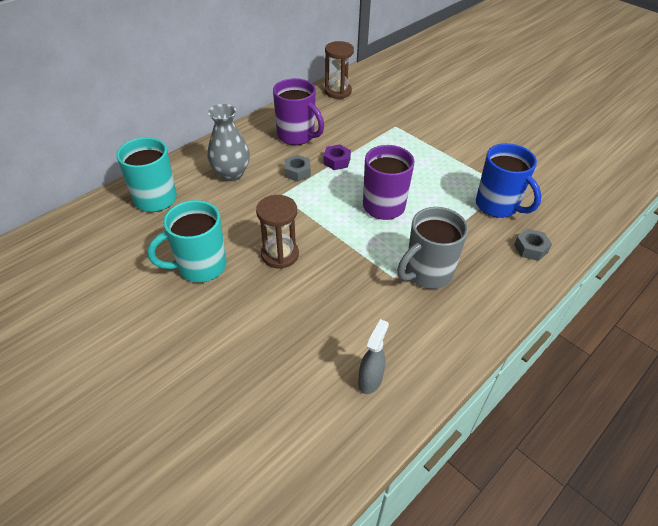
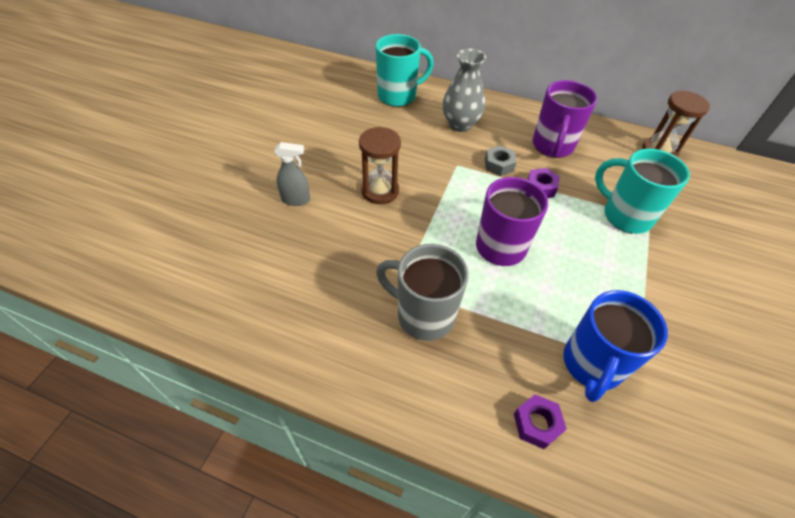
camera: 65 degrees right, 5 degrees up
turquoise mug [147,200,226,282] -> turquoise mug moved to [595,149,690,234]
grey spray bottle [358,319,389,394] -> grey spray bottle moved to [274,142,310,206]
grey nut [514,229,552,261] -> purple nut [514,394,567,449]

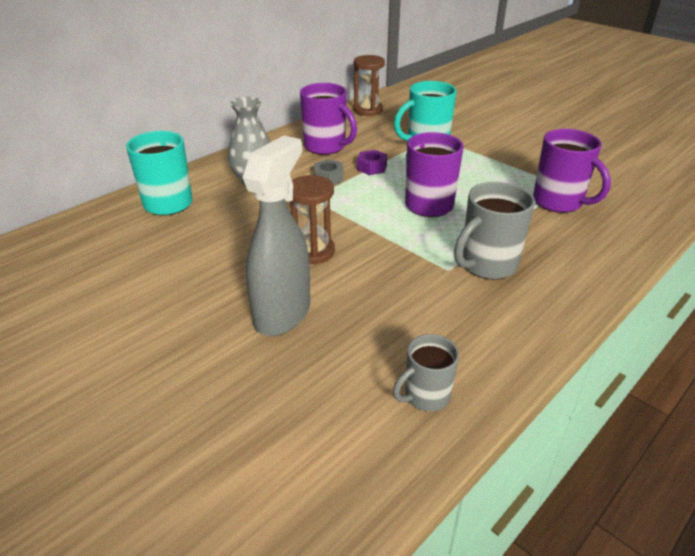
camera: 65 degrees left, 15 degrees down
grey spray bottle [274,142,310,206] -> grey spray bottle [242,136,310,336], size x1.98
purple nut [514,394,567,449] -> none
blue mug [563,290,668,402] -> purple mug [533,129,611,213]
none -> grey mug [393,334,459,412]

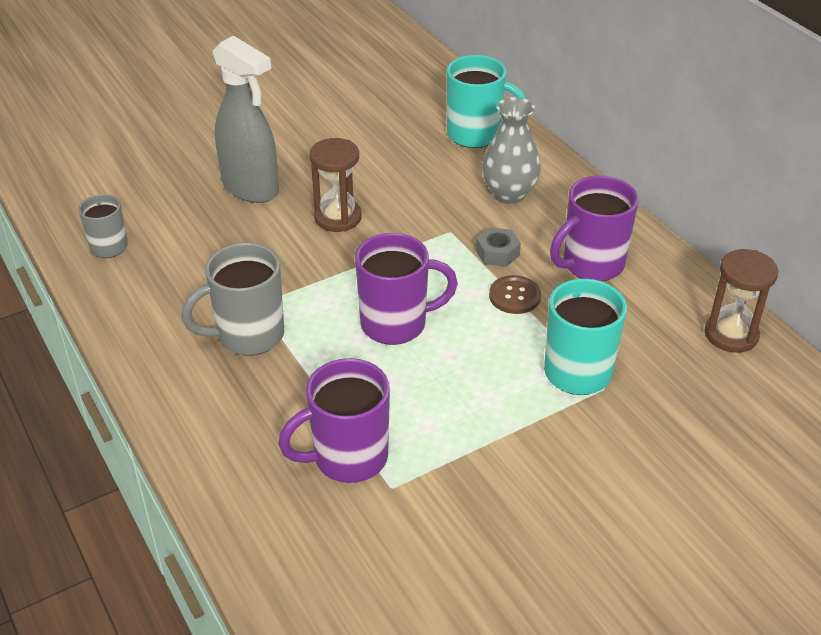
camera: 105 degrees right, 5 degrees up
purple nut [357,150,387,175] -> brown button [489,275,541,314]
grey mug [454,182,535,280] -> grey mug turned 90 degrees counterclockwise [182,243,284,356]

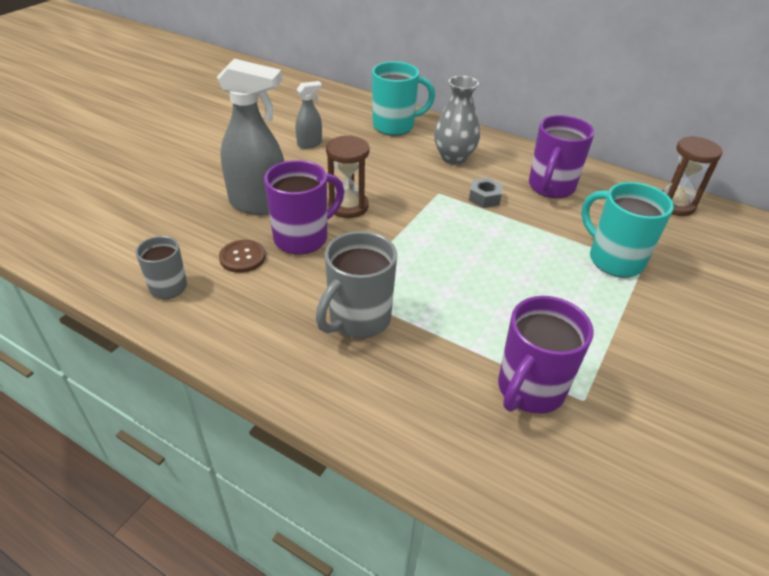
camera: 30 degrees left, 0 degrees up
purple mug [355,233,458,345] -> purple mug moved to [264,160,344,255]
brown button [489,275,541,314] -> brown button moved to [219,240,266,273]
none -> grey spray bottle [295,81,322,149]

